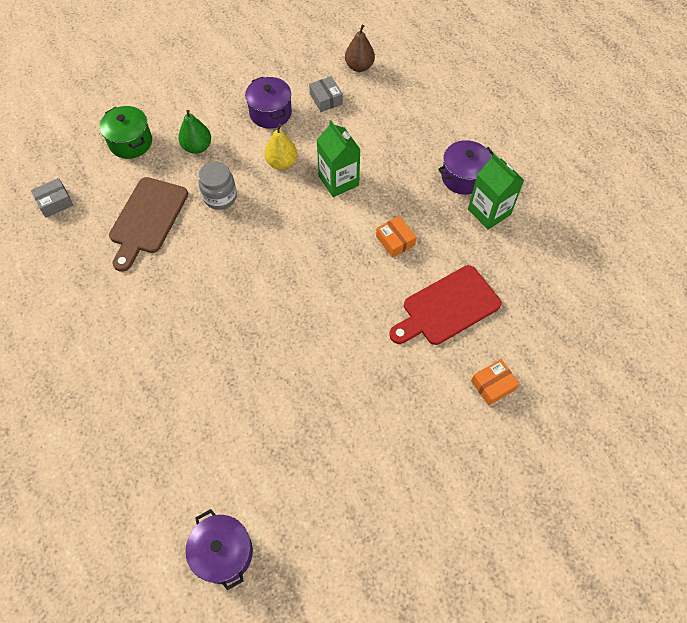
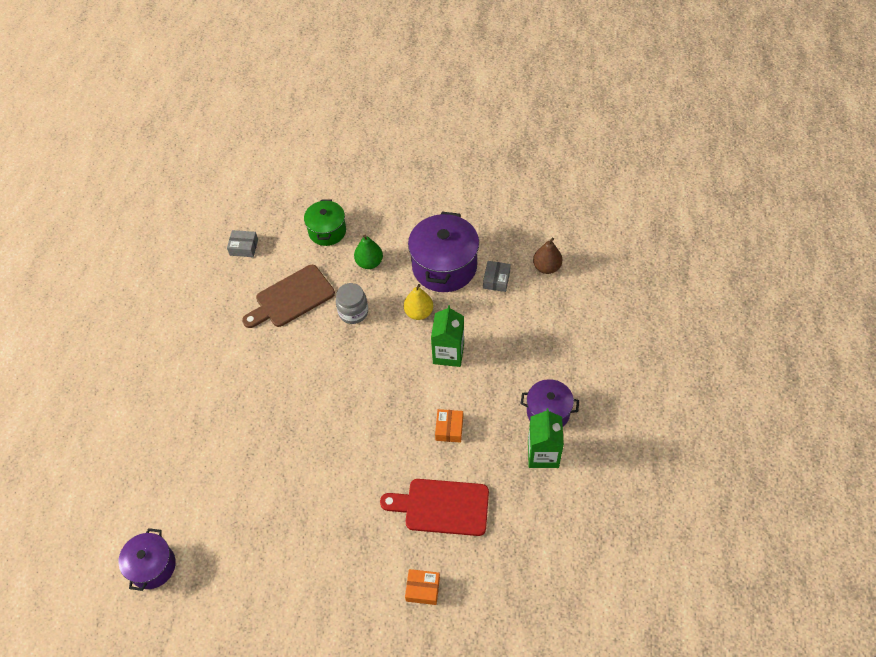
camera: 40 degrees right, 5 degrees down
purple pot [245,77,292,129] -> purple pot [408,212,479,292], size x1.66

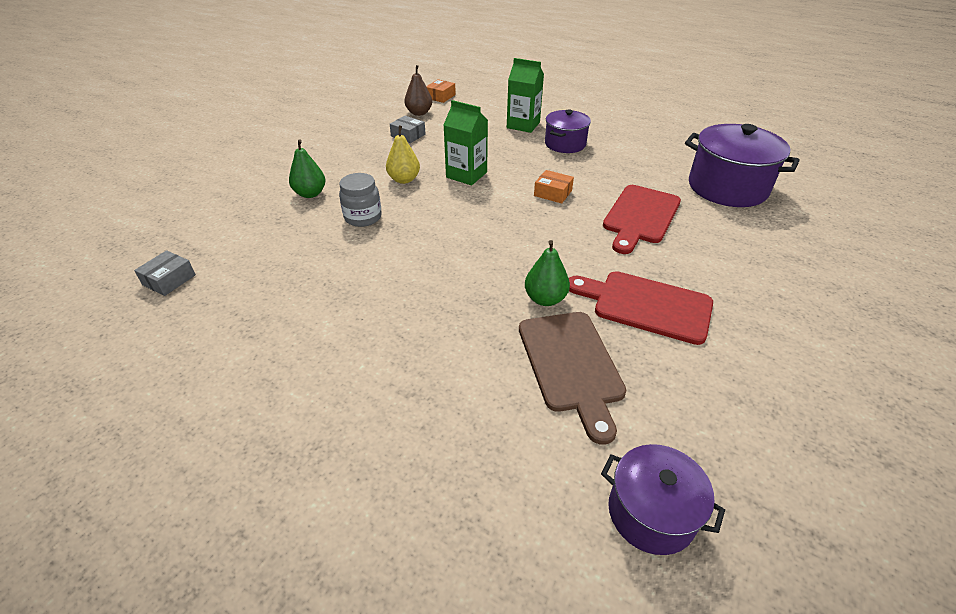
camera: 70 degrees left, 15 degrees down
brown cutting board [242,265,335,328] -> brown cutting board moved to [519,312,626,445]
green pot [304,199,346,246] -> none
orange box [405,569,440,605] -> orange box moved to [426,79,456,103]
purple pot [408,212,479,292] -> purple pot moved to [685,124,800,207]
green carton [528,408,564,468] -> green carton moved to [507,58,544,133]
none -> green pear [525,240,570,306]
none -> red cutting board [569,271,713,345]

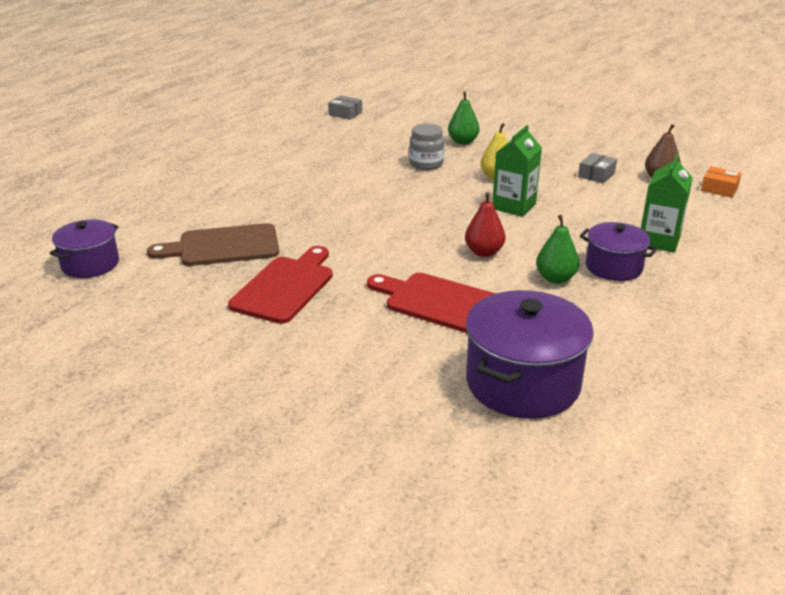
camera: 90 degrees right, 10 degrees down
green pear [525,240,570,306] -> green pear moved to [536,215,579,284]
orange box [534,170,574,204] -> red pear [465,192,505,257]

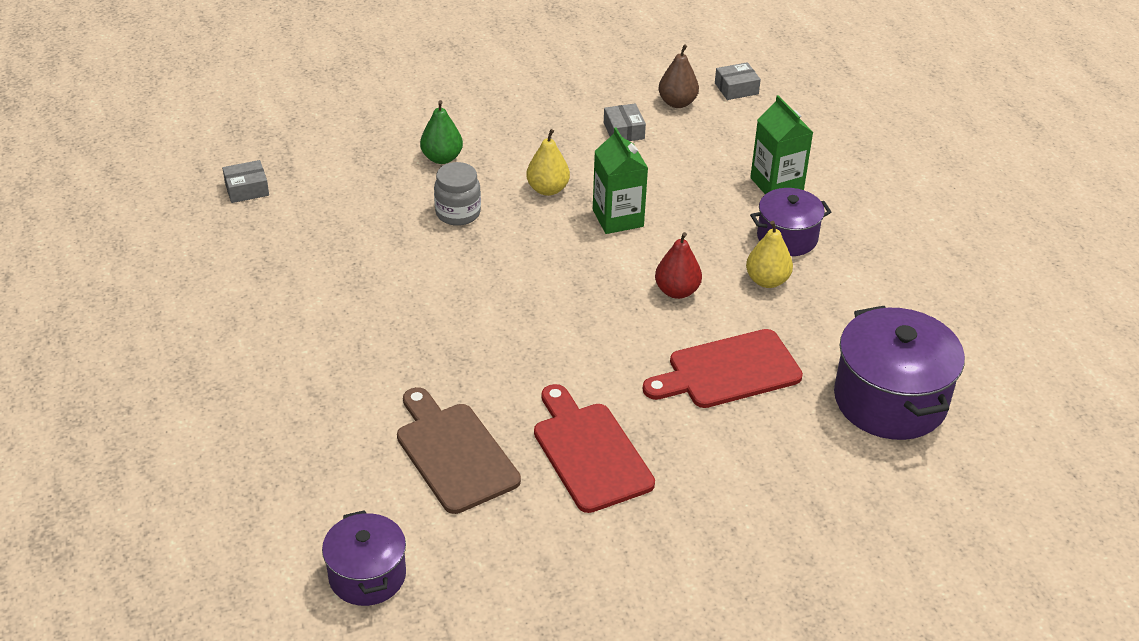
camera: 50 degrees left, 10 degrees up
brown cutting board [147,223,279,266] -> brown cutting board turned 120 degrees clockwise [397,387,521,514]
green pear [536,215,579,284] -> yellow pear [746,221,793,288]
orange box [701,166,742,198] -> grey box [715,62,761,100]

